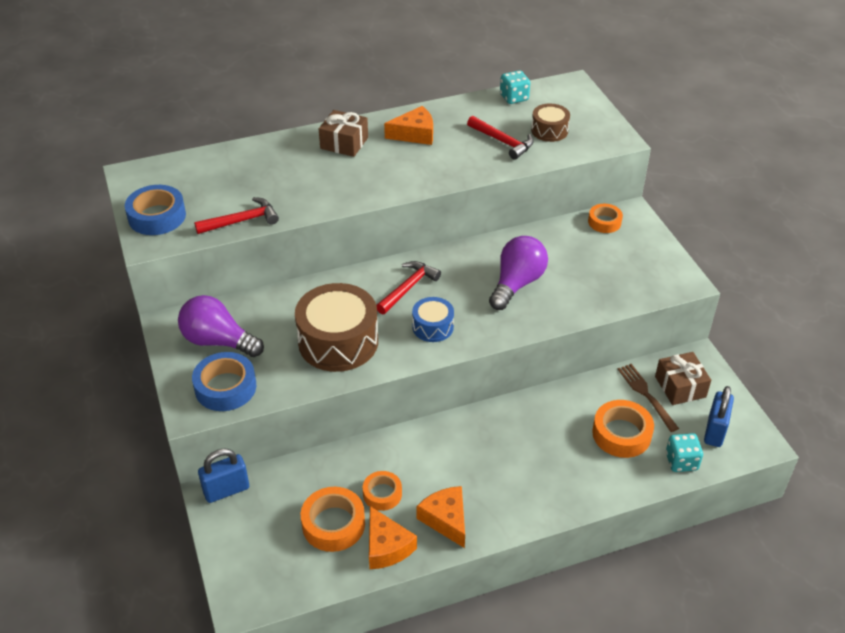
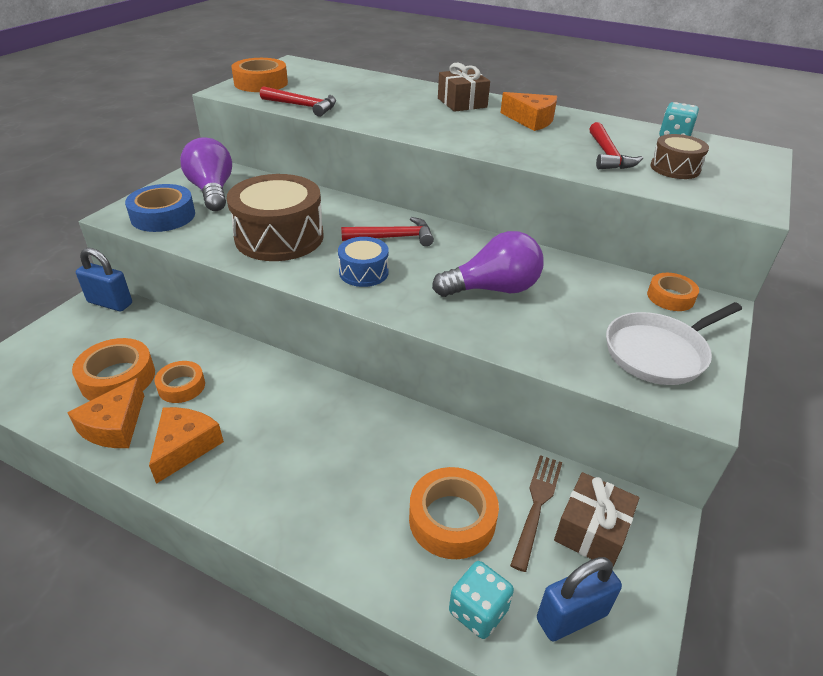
camera: 45 degrees right, 5 degrees down
blue tape [125,185,186,235] -> orange tape [231,58,288,92]
none -> white pan [606,302,742,385]

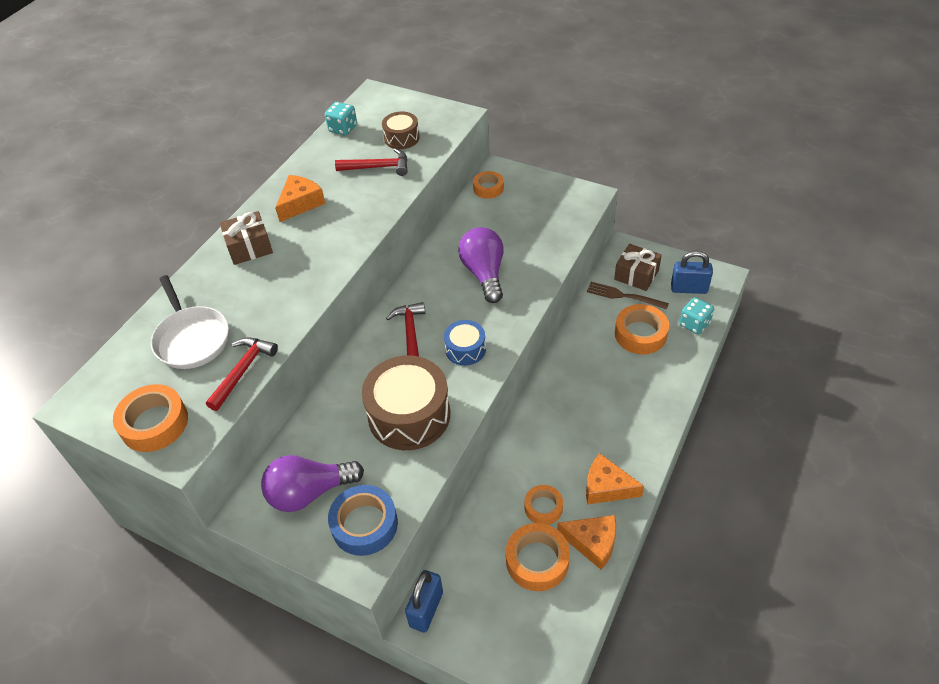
camera: 85 degrees left, 10 degrees up
blue padlock [537,557,622,641] -> blue padlock turned 60 degrees counterclockwise [671,251,713,294]
white pan [606,302,742,385] -> white pan moved to [151,275,229,369]

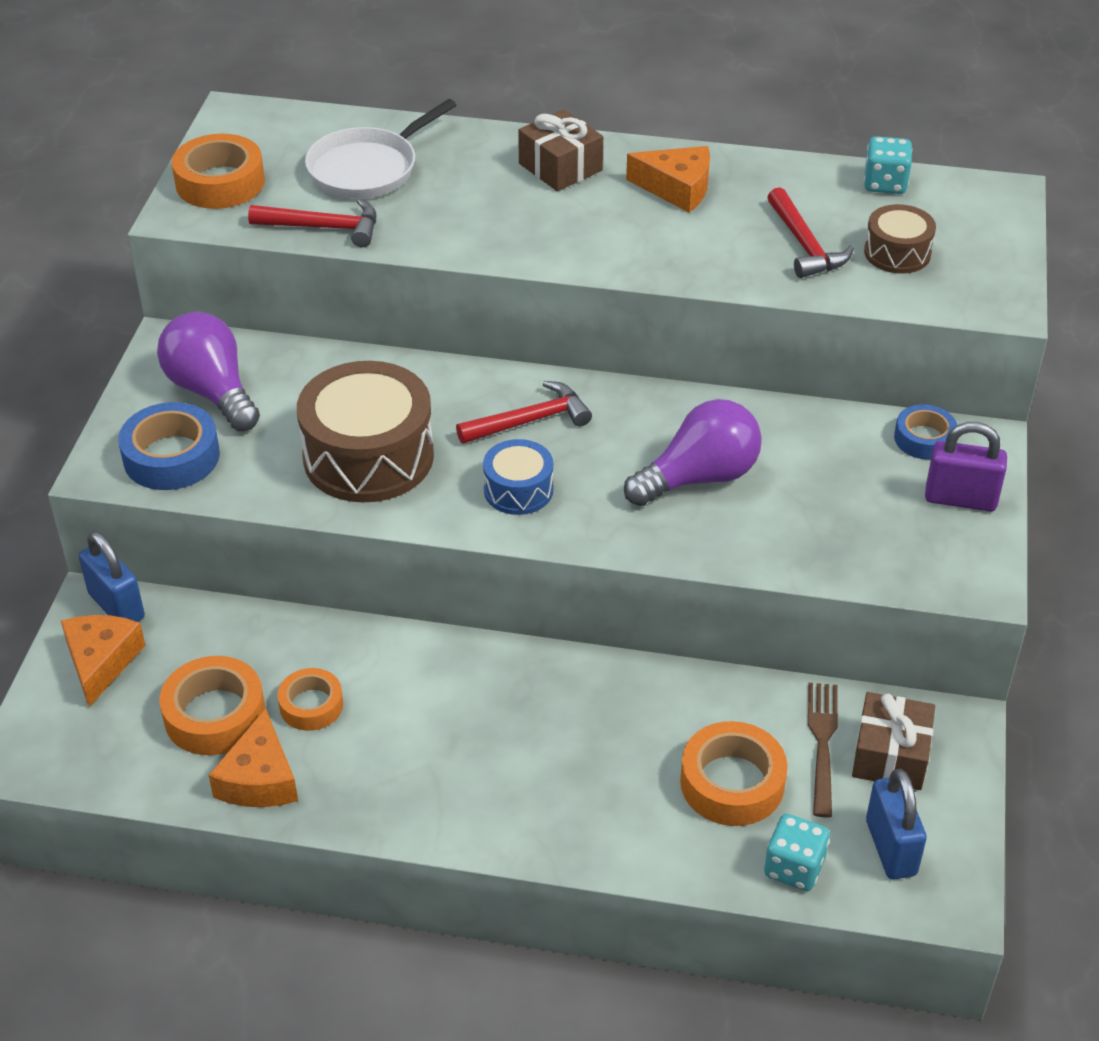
camera: 70 degrees right, 5 degrees down
blue padlock [405,570,443,633] -> blue padlock turned 45 degrees clockwise [78,531,145,622]
orange tape [473,171,504,199] -> blue tape [894,405,957,459]
orange cheese [586,454,644,505] -> orange cheese moved to [61,615,146,707]
none -> purple padlock [925,422,1007,511]

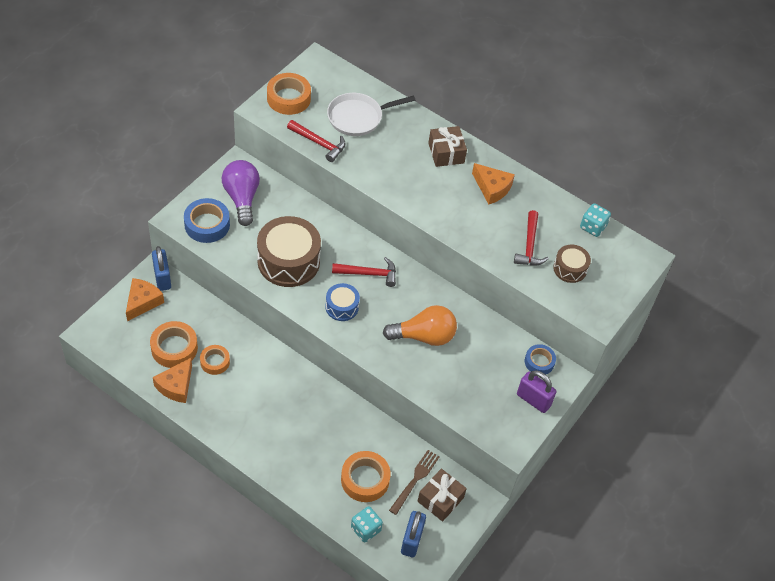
camera: 20 degrees right, 10 degrees up
purple light bulb [624,399,762,506] -> orange light bulb [383,305,457,346]

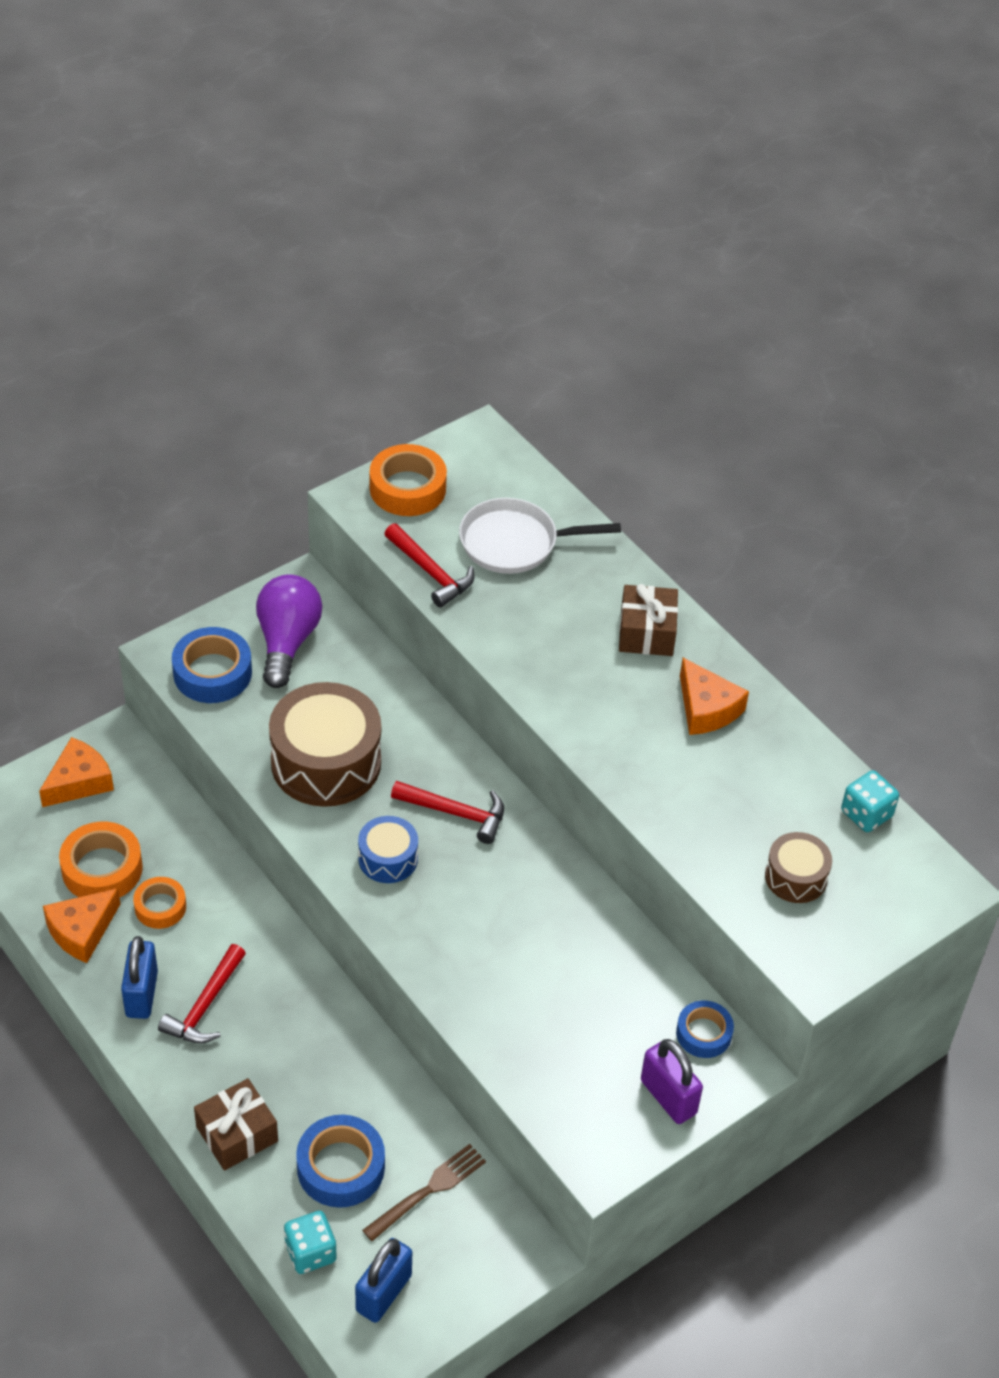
camera: 20 degrees right, 5 degrees down
blue padlock [152,246,171,291] -> blue padlock moved to [121,936,158,1019]
orange tape [341,451,391,502] -> blue tape [296,1115,385,1208]
orange light bulb [383,305,457,346] -> none
brown gift [418,469,467,522] -> brown gift moved to [194,1078,278,1171]
red hammer [514,210,549,265] -> red hammer moved to [158,944,246,1044]

